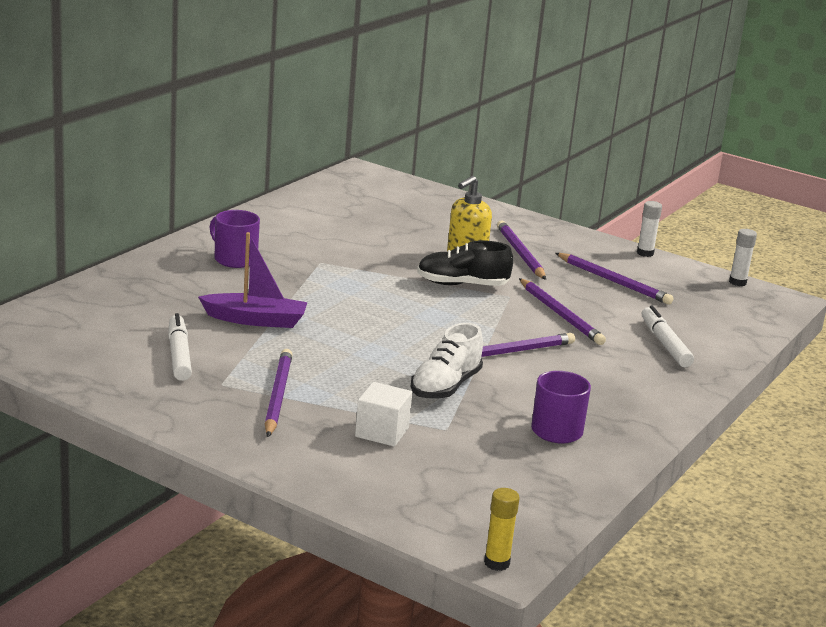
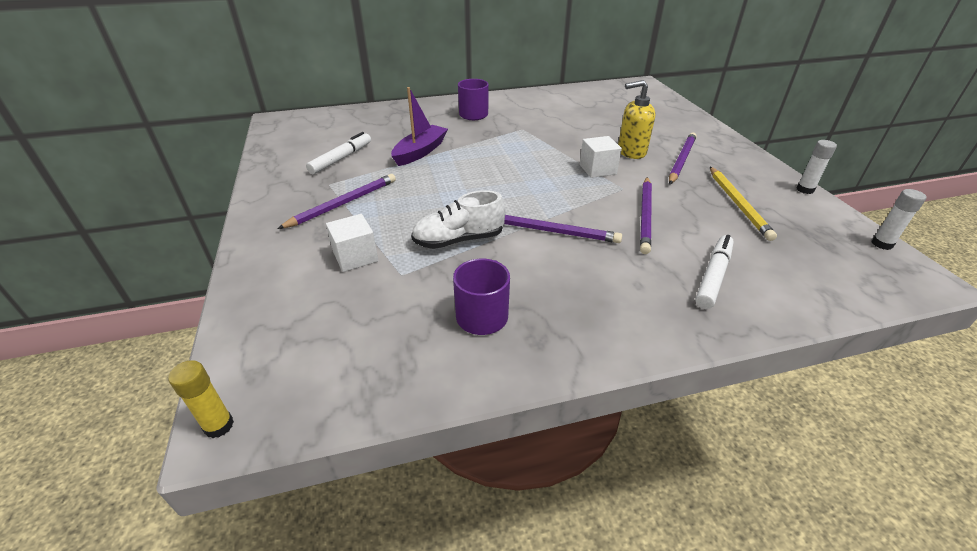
camera: 45 degrees right, 15 degrees up
purple boat [198,232,308,328] -> purple boat turned 105 degrees counterclockwise [391,87,448,166]
black shoe [417,240,513,286] -> white cube [580,136,622,178]
purple pencil [556,253,674,304] -> yellow pencil [710,167,777,241]

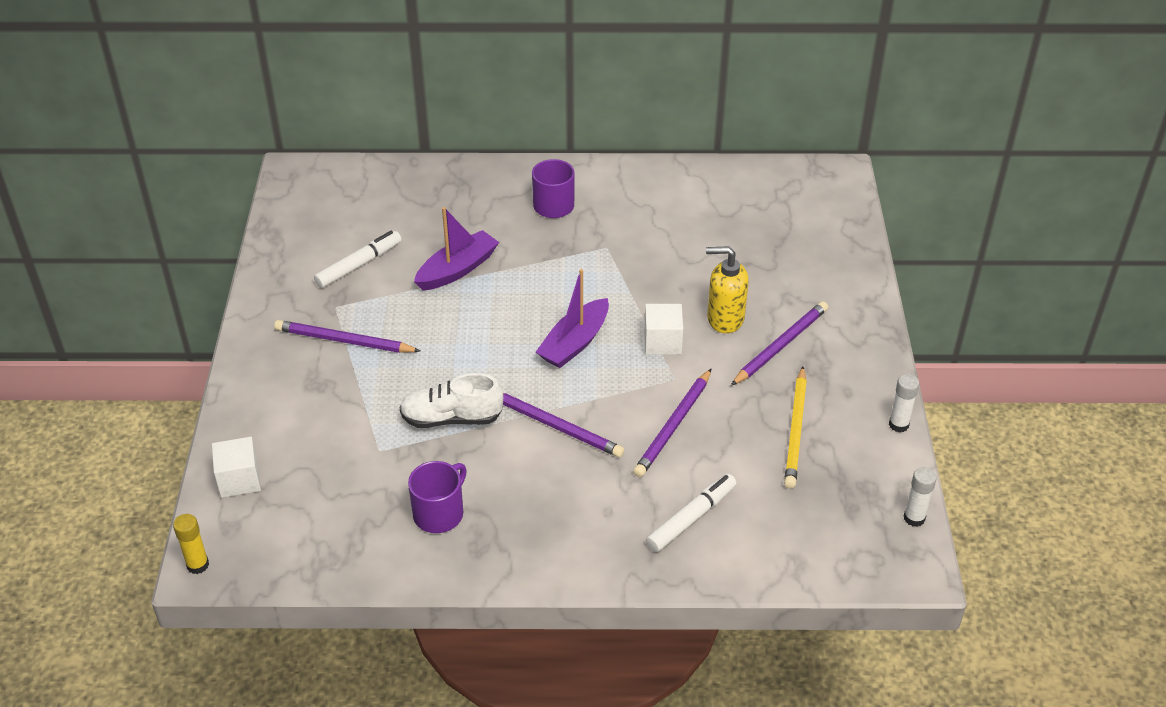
camera: 15 degrees right, 5 degrees up
purple pencil [277,174,396,229] -> purple pencil turned 135 degrees counterclockwise [274,320,420,353]
white cube [326,214,378,272] -> white cube moved to [212,437,261,498]
none -> purple boat [536,269,609,368]

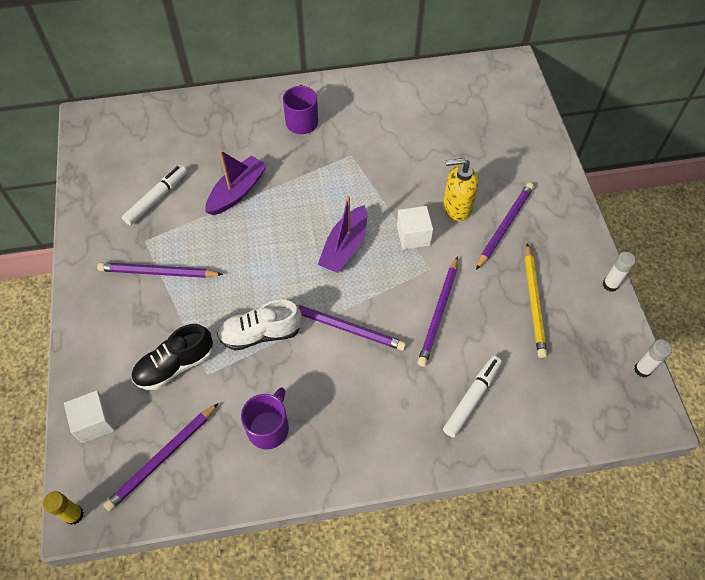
camera: 10 degrees left, 15 degrees up
none -> purple pencil [103,403,218,511]
none -> black shoe [132,324,213,390]

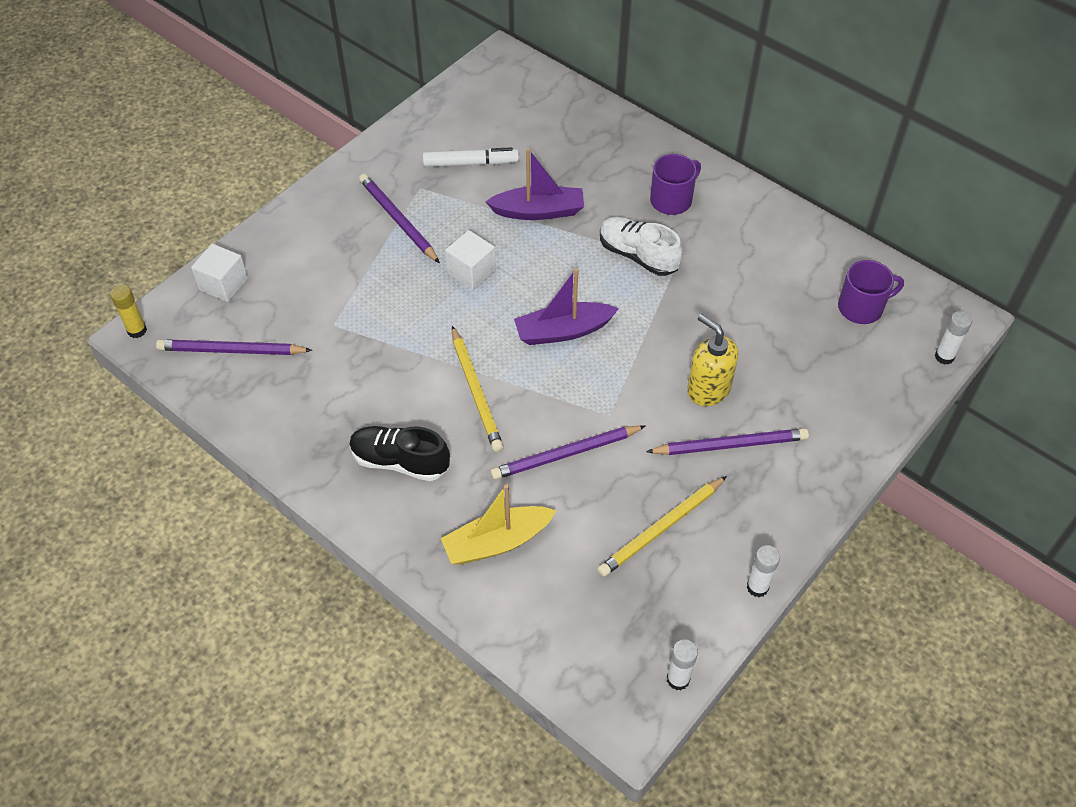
camera: 50 degrees right, 5 degrees down
black shoe [132,324,213,390] -> black shoe moved to [349,426,450,481]
white shoe [217,300,302,351] -> white shoe moved to [600,217,683,276]
purple mug [241,387,289,449] -> purple mug moved to [838,260,904,324]
purple pencil [296,305,406,351] -> yellow pencil [452,326,503,452]
white cube [397,206,433,250] -> white cube moved to [445,230,496,290]
white marker [443,356,502,437] -> yellow boat [441,484,556,565]
none -> white glue stick [935,311,972,365]

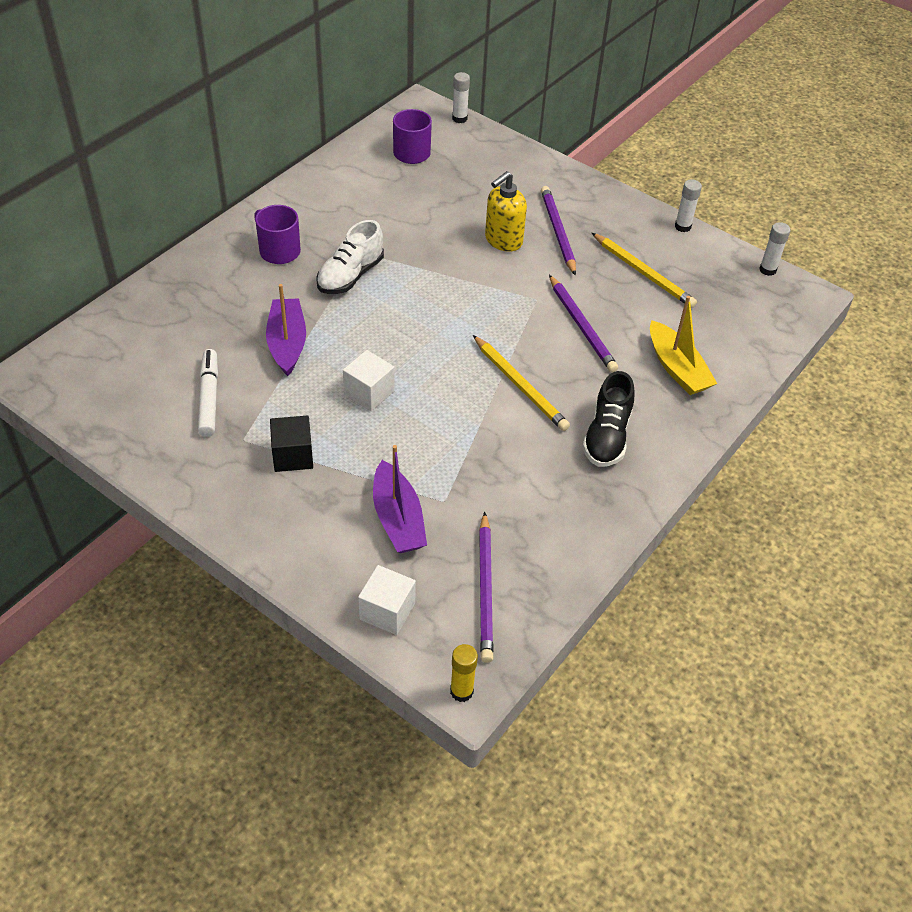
camera: 95 degrees left, 5 degrees down
purple pencil [359,174,440,263] -> black cube [270,415,313,472]
yellow pencil [452,326,503,452] -> yellow pencil turned 75 degrees clockwise [473,335,570,431]
purple boat [514,268,619,345] -> purple boat moved to [373,445,427,553]

